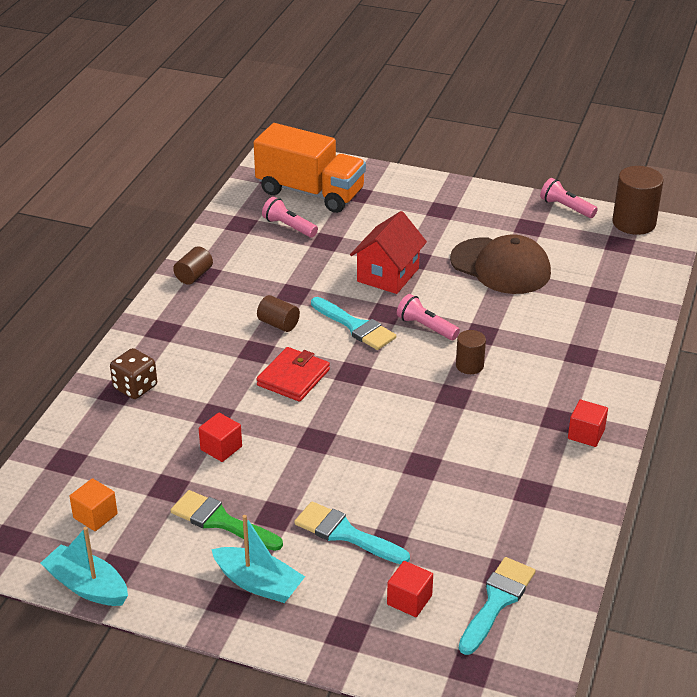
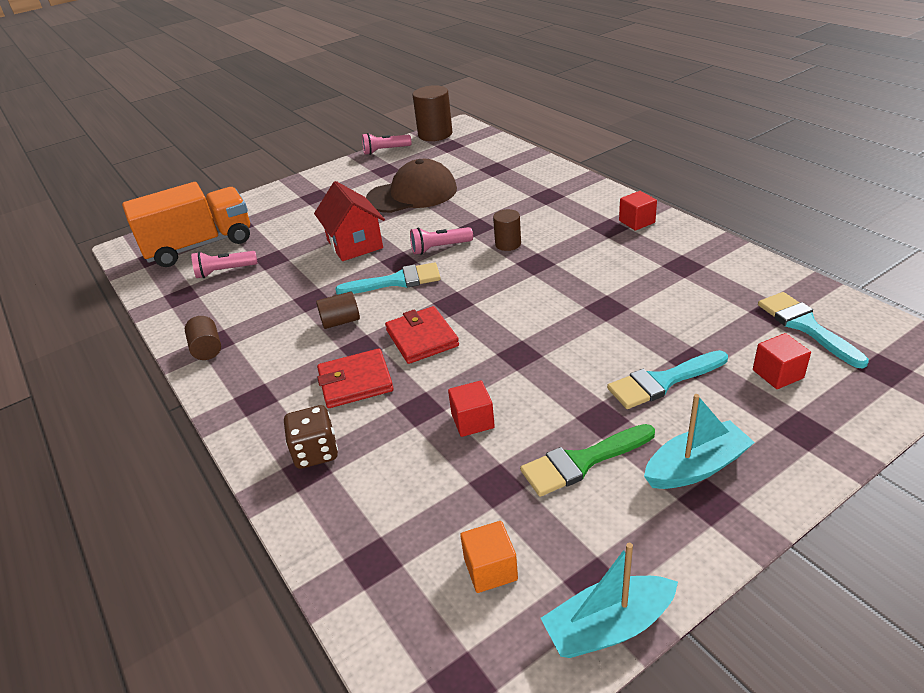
camera: 50 degrees left, 0 degrees up
none -> red wallet [317,348,394,408]

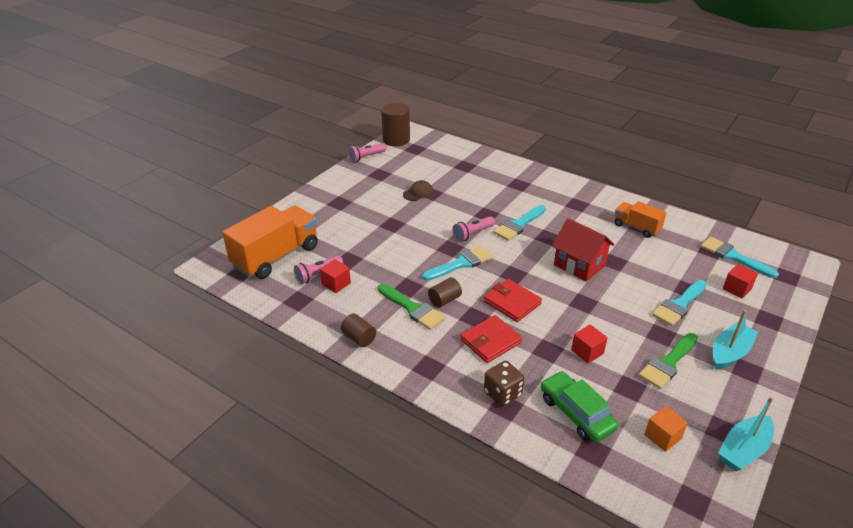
camera: 25 degrees left, 0 degrees up
red house [314,181,385,261] -> red house moved to [552,218,615,282]
brown cap [366,159,457,213] -> brown cap [403,180,433,201], size x0.46
brown cylinder [493,209,521,251] -> turquoise brush [493,205,546,241]
red cube [619,191,657,231] -> red cube moved to [320,259,351,293]
none -> green brush [378,284,446,330]
none -> green car [541,371,618,442]
none -> orange truck [614,201,666,238]

